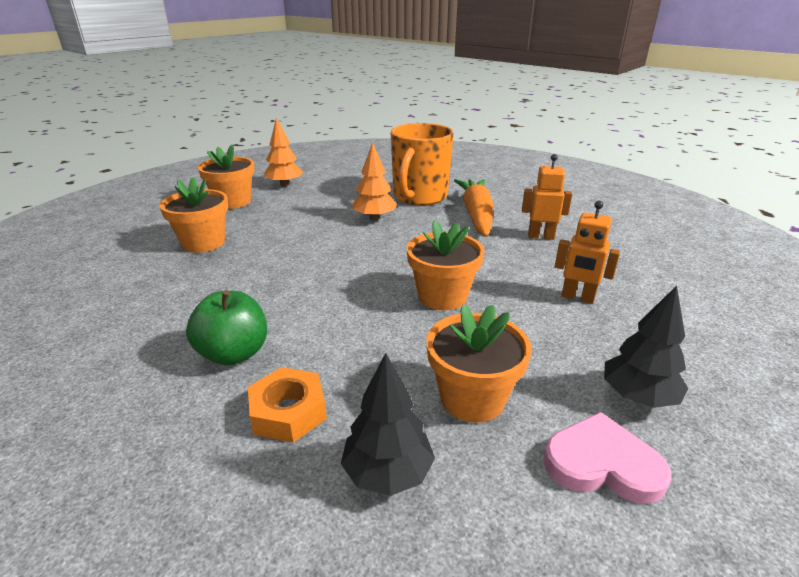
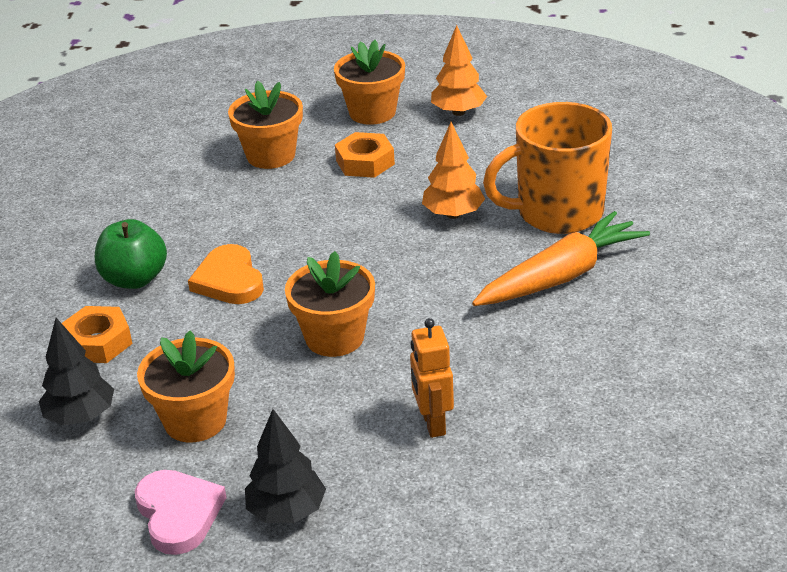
camera: 55 degrees right, 5 degrees up
orange robot [522,154,572,240] -> none
none -> orange heart [188,244,264,304]
none -> orange nut [335,132,395,178]

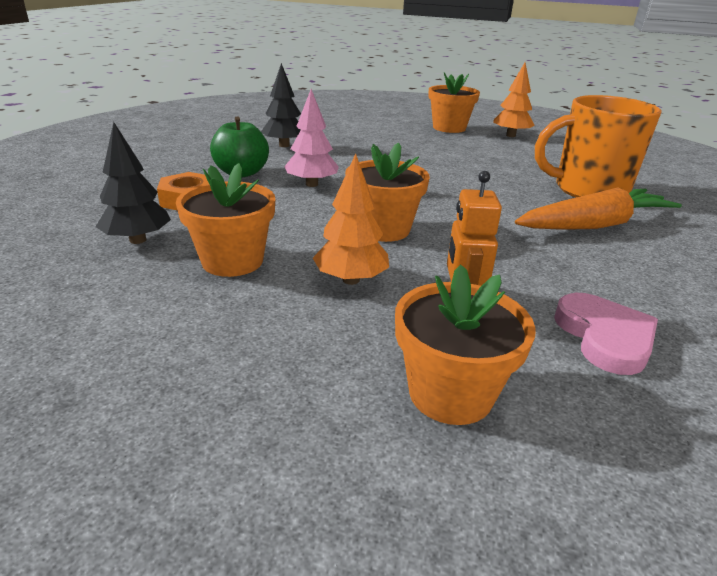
camera: 10 degrees right, 5 degrees down
pink heart [135,470,227,555] -> pink heart moved to [554,293,658,375]
orange heart [188,244,264,304] -> pink tree [284,89,339,187]
orange flower pot [228,81,303,169] -> orange flower pot moved to [395,264,536,425]
black tree [245,409,326,523] -> black tree moved to [261,63,301,147]
orange nut [335,132,395,178] -> none
orange tree [422,122,485,219] -> orange tree moved to [313,154,389,285]

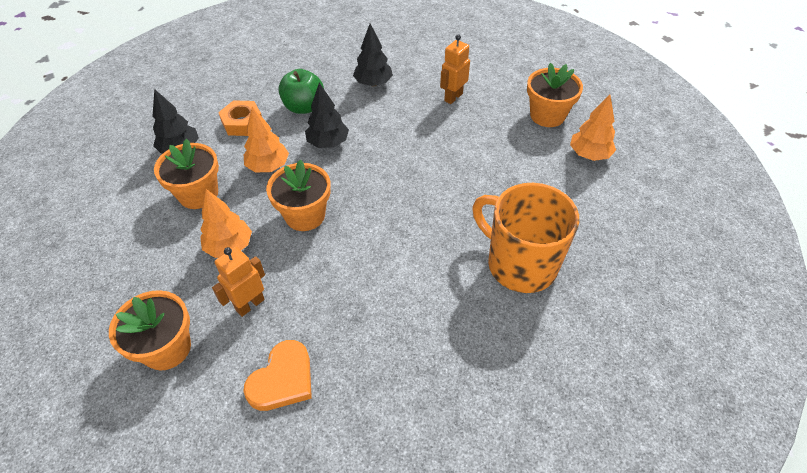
camera: 45 degrees right, 20 degrees up
pink tree [284,89,339,187] -> black tree [305,83,349,148]
orange carrot [515,188,682,230] -> none
pink heart [554,293,658,375] -> orange heart [243,340,312,411]
none -> orange tree [244,106,289,173]
none -> orange robot [440,34,470,104]

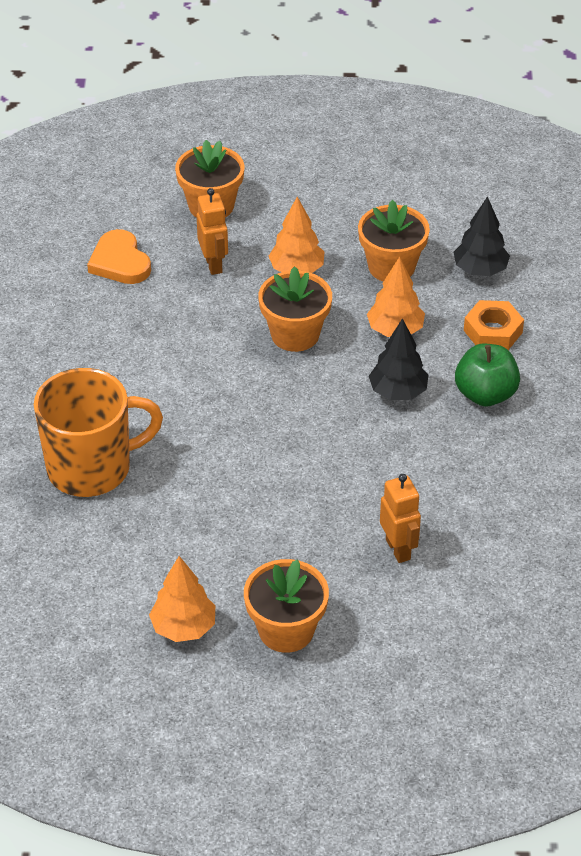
camera: 120 degrees right, 5 degrees down
black tree [353,24,393,86] -> none

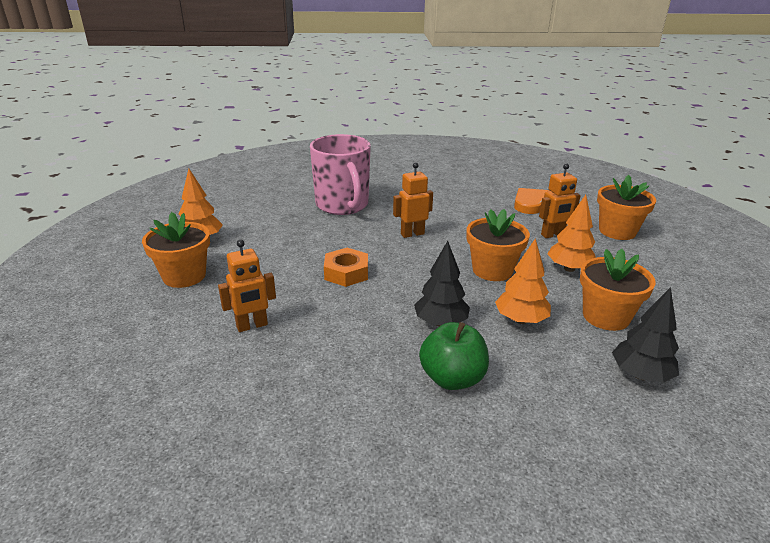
camera: 85 degrees right, 15 degrees down
orange mug [34,368,163,497] -> pink mug [310,134,371,215]
orange nut [464,300,524,350] -> orange nut moved to [324,248,368,287]
none -> orange robot [393,162,433,238]

